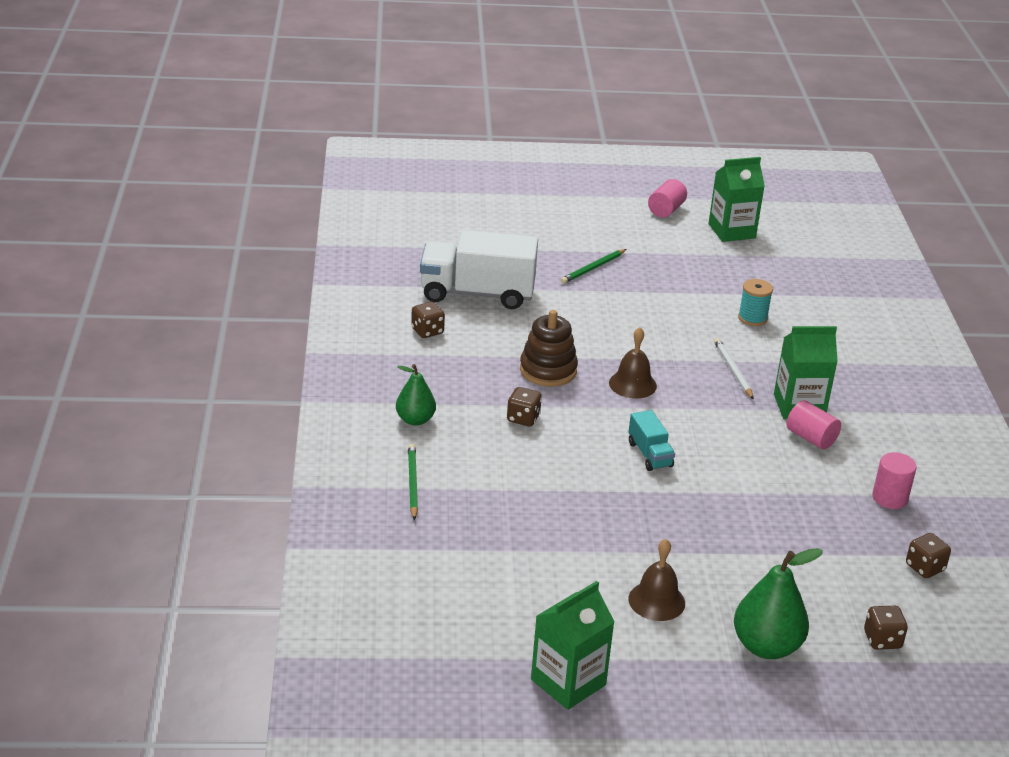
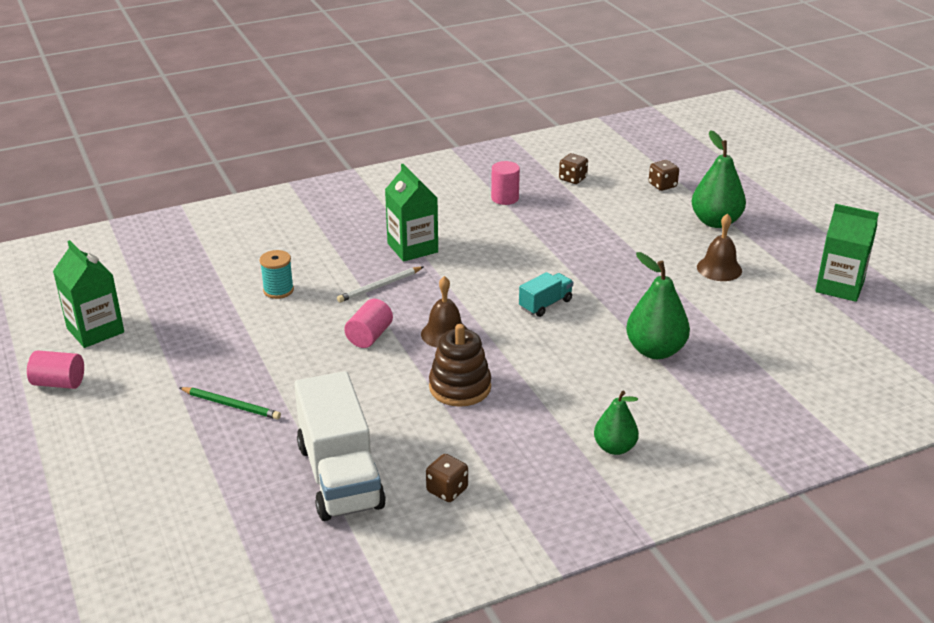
camera: 110 degrees left, 0 degrees up
green pencil [408,444,418,520] -> none
brown dice [507,387,542,426] -> none
pink cylinder [787,400,841,449] -> pink cylinder moved to [344,299,393,348]
none -> green pear [626,252,690,359]

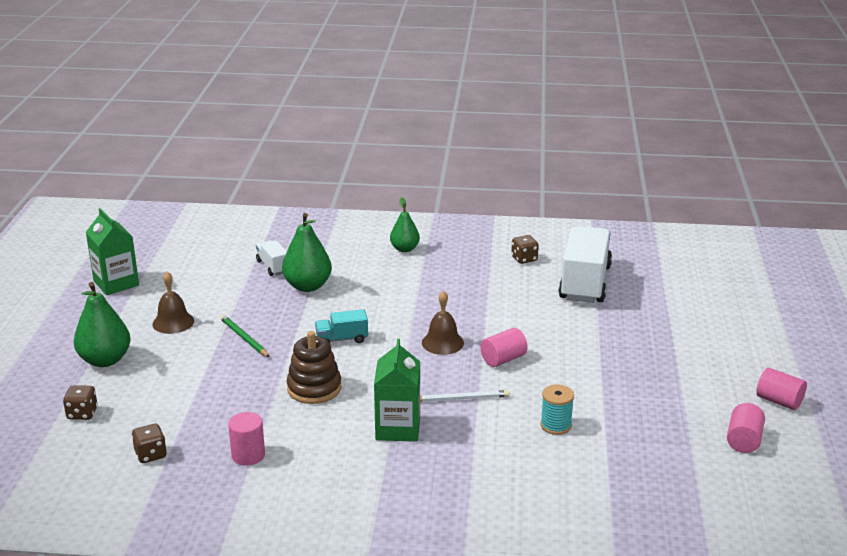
camera: 150 degrees left, 5 degrees down
green carton [53,240,124,348] -> pink cylinder [727,403,765,453]
green pencil [179,387,281,420] -> green pencil moved to [220,315,270,357]
brown stacking toy [429,324,491,407] -> brown stacking toy moved to [287,331,342,404]
none -> white truck [256,241,287,276]

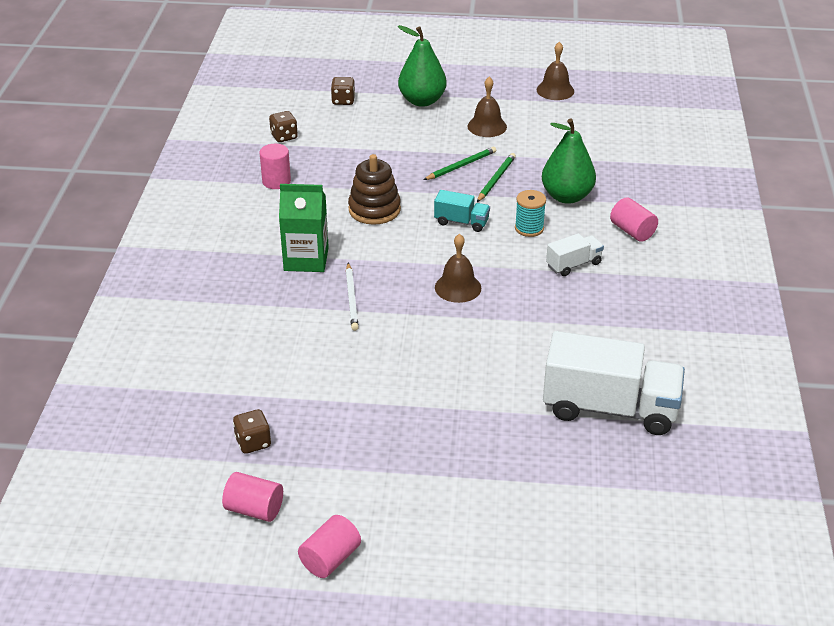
camera: 90 degrees right, 10 degrees up
green carton [86,208,139,295] -> brown bell [536,42,574,100]
white truck [256,241,287,276] -> white truck moved to [546,233,604,276]
turquoise truck [315,309,368,343] -> turquoise truck turned 120 degrees clockwise [434,190,490,232]
green pear [390,197,420,252] -> none
pink cylinder [480,328,528,367] -> pink cylinder moved to [610,197,658,242]
brown dice [511,235,539,264] -> brown dice moved to [233,409,271,454]
turquoise spool [540,384,574,435] -> turquoise spool moved to [515,190,546,237]
none -> green pencil [477,153,516,202]

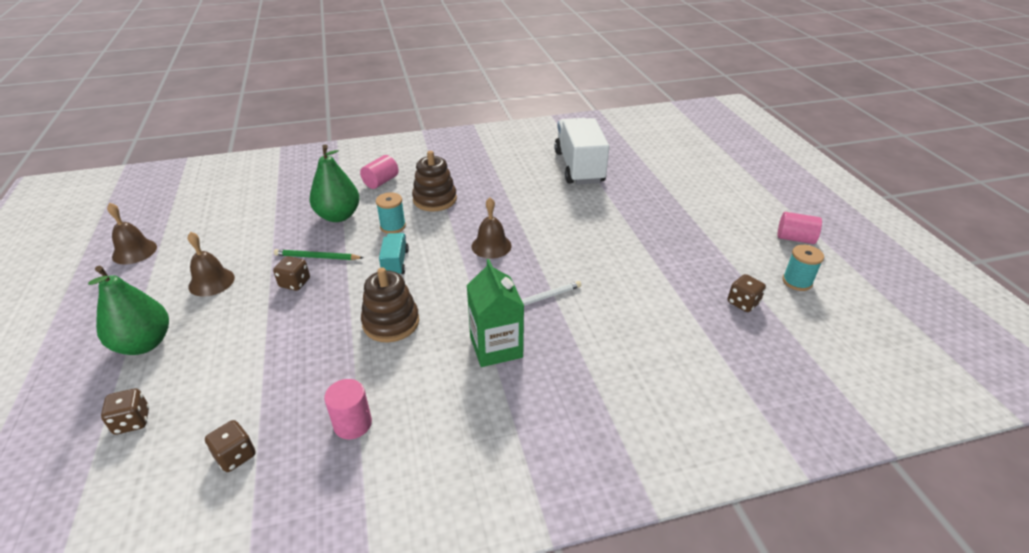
camera: 110 degrees left, 0 degrees up
pink cylinder [222,472,283,522] -> turquoise spool [782,245,824,291]
green pencil [424,147,496,180] -> brown dice [273,256,310,291]
white truck [546,233,604,276] -> brown stacking toy [412,151,457,211]

